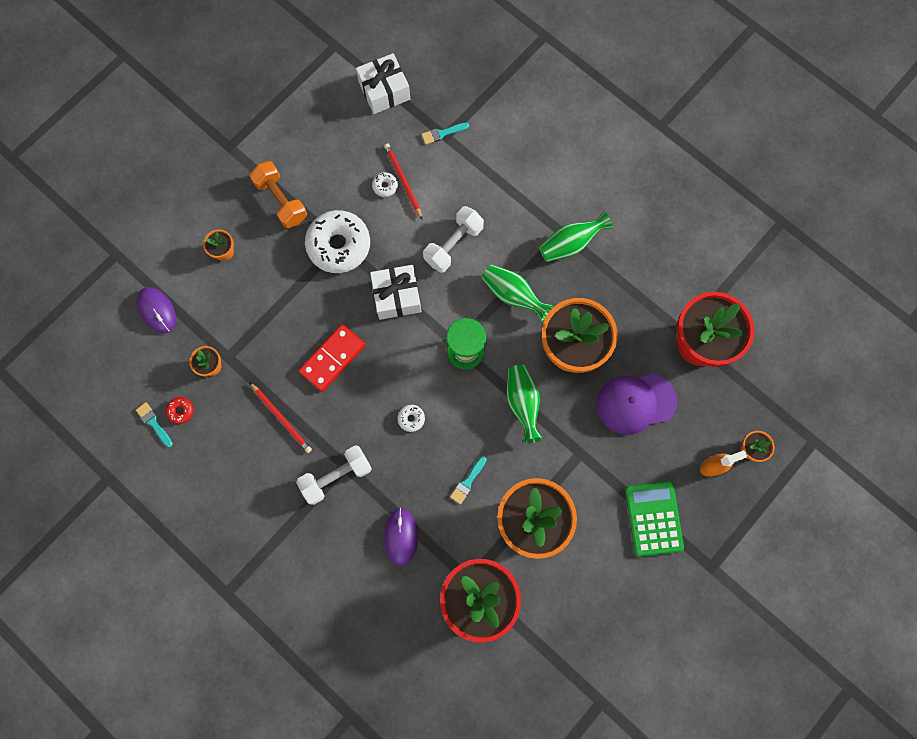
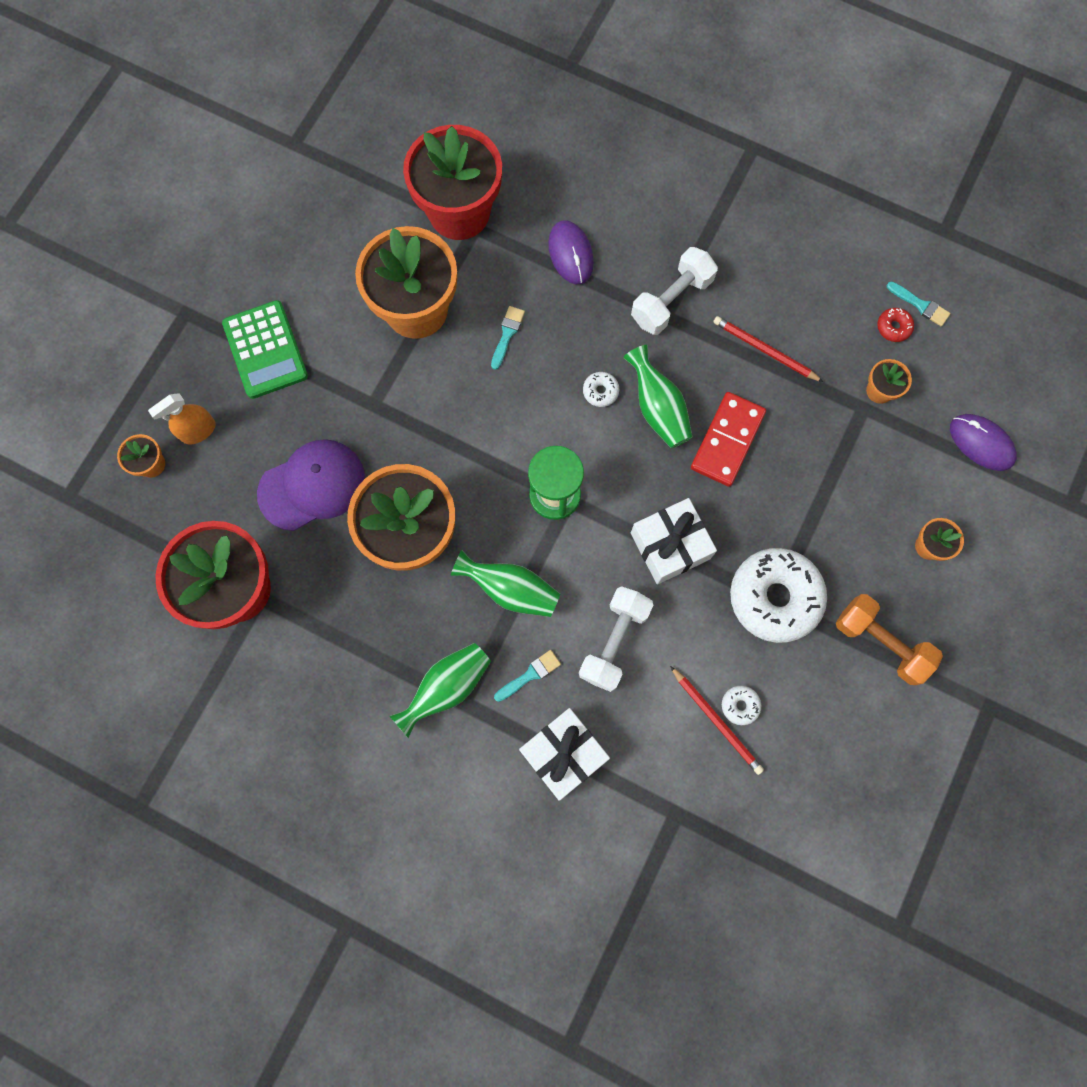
camera: 165 degrees right, 0 degrees up
white gift [356,53,410,114] -> white gift moved to [519,708,610,801]
turquoise brush [421,122,469,145] -> turquoise brush moved to [494,650,561,702]
green vase [507,364,543,444] -> green vase moved to [623,345,692,448]

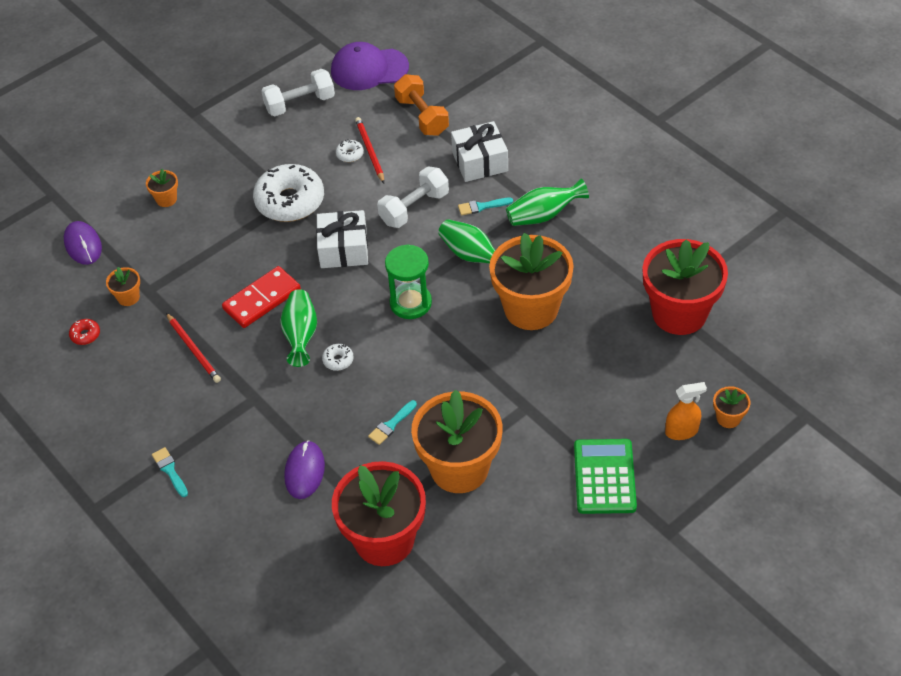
camera: 155 degrees left, 25 degrees down
purple cap [257,439,365,531] -> purple cap moved to [331,42,409,90]
white dumbbell [631,247,718,335] -> white dumbbell moved to [261,69,335,116]
orange dumbbell [836,594,943,685] -> orange dumbbell moved to [394,74,449,136]
turquoise brush [887,281,951,326] -> turquoise brush moved to [152,447,188,497]

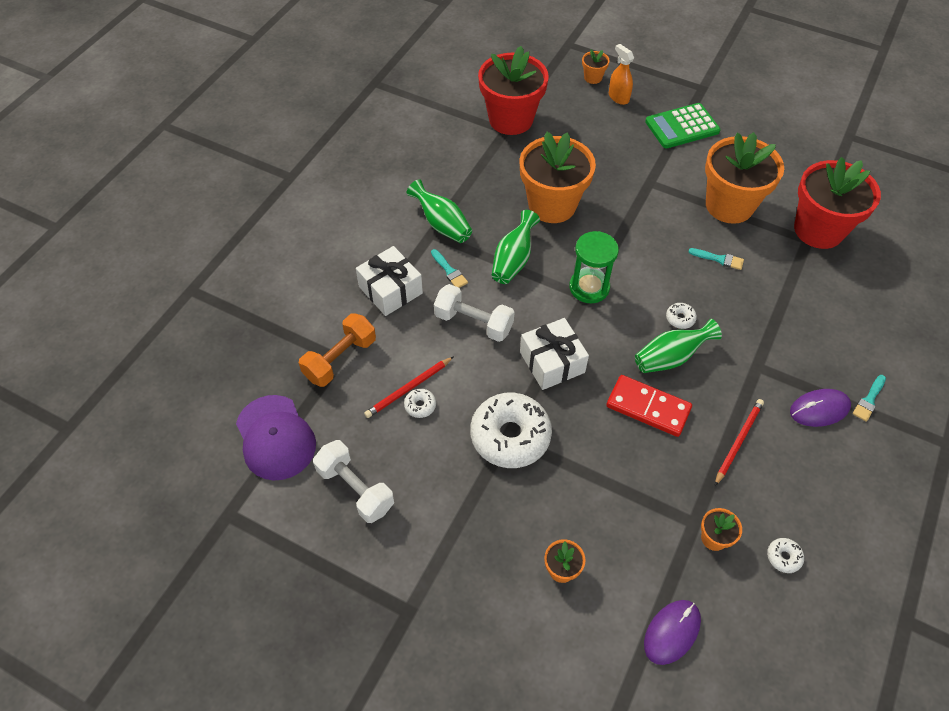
camera: 115 degrees left, 5 degrees up
red donut [69,319,100,345] -> white donut [767,538,804,573]
purple mouse [284,440,325,499] -> purple mouse moved to [790,389,851,427]

